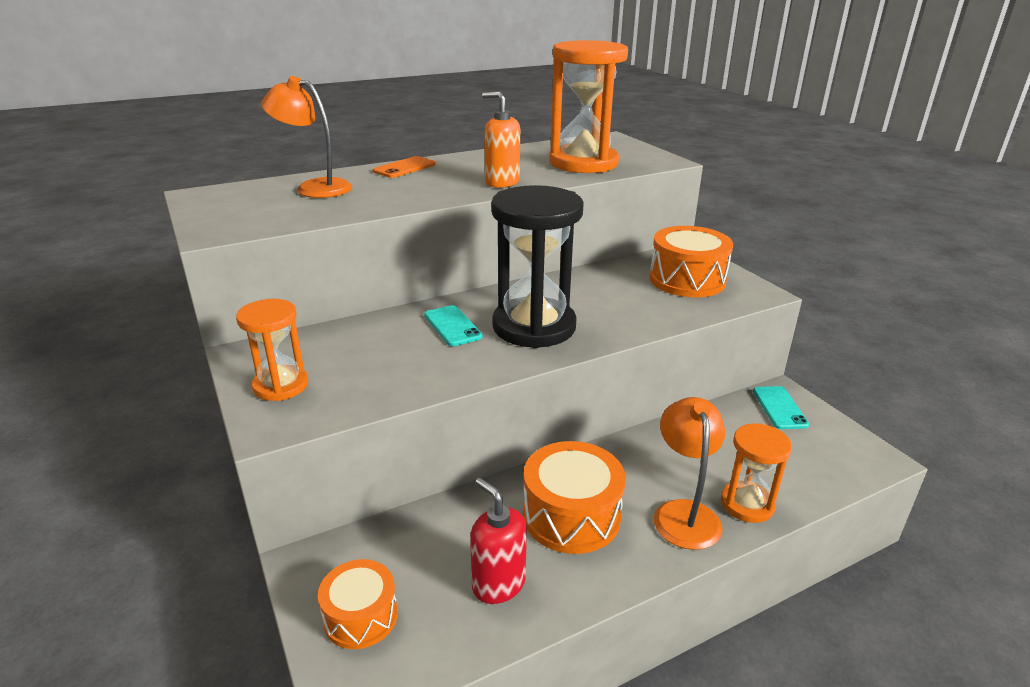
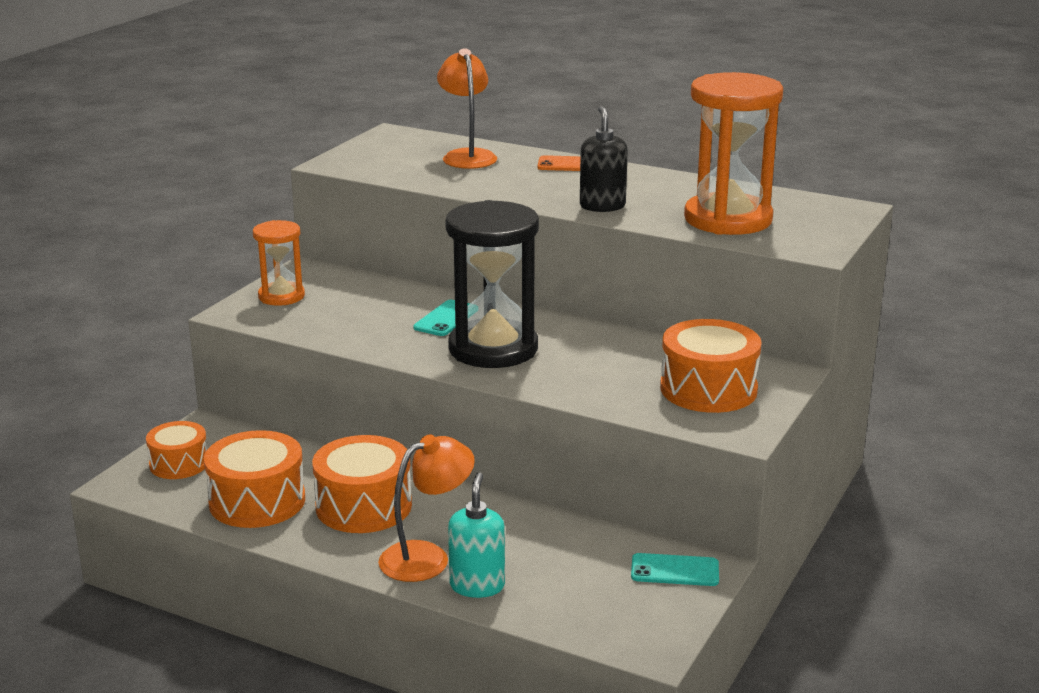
camera: 55 degrees right, 5 degrees down
red soap dispenser [470,478,527,604] -> orange drum [204,430,305,528]
orange soap dispenser [482,91,520,188] -> black soap dispenser [580,106,628,212]
orange hourglass [721,423,792,523] -> turquoise soap dispenser [448,472,505,598]
turquoise phone [753,386,809,429] -> turquoise phone turned 45 degrees clockwise [631,553,719,586]

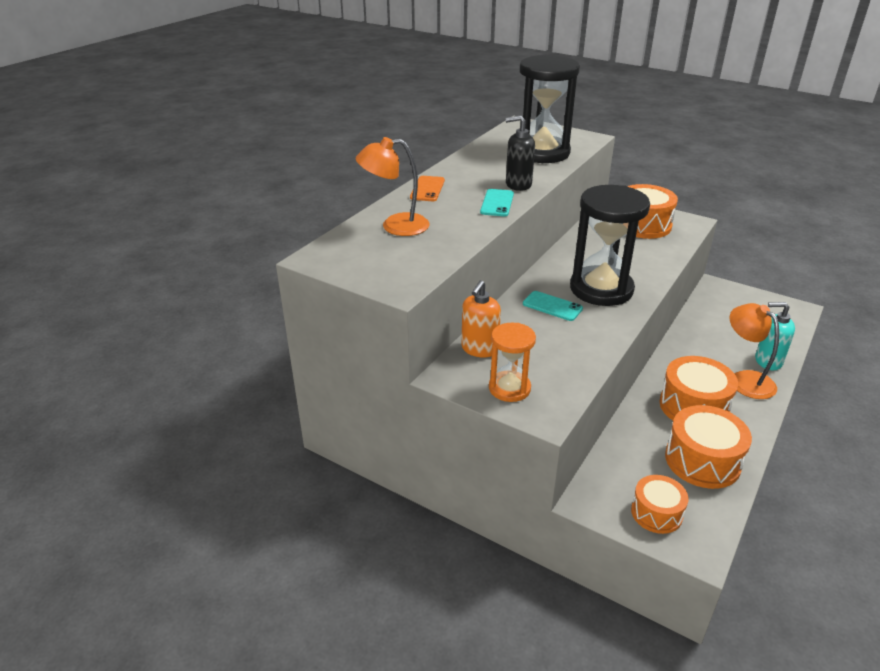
camera: 85 degrees left, 10 degrees up
turquoise phone [631,553,719,586] -> turquoise phone moved to [480,189,514,216]
orange hourglass [684,72,783,235] -> black hourglass [520,55,580,163]
none -> orange soap dispenser [461,280,501,357]

